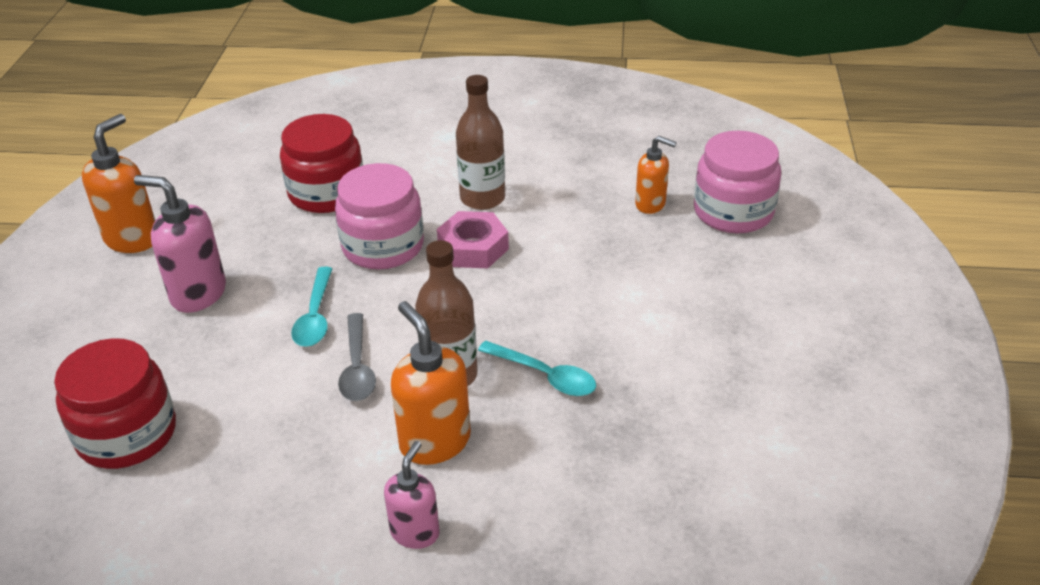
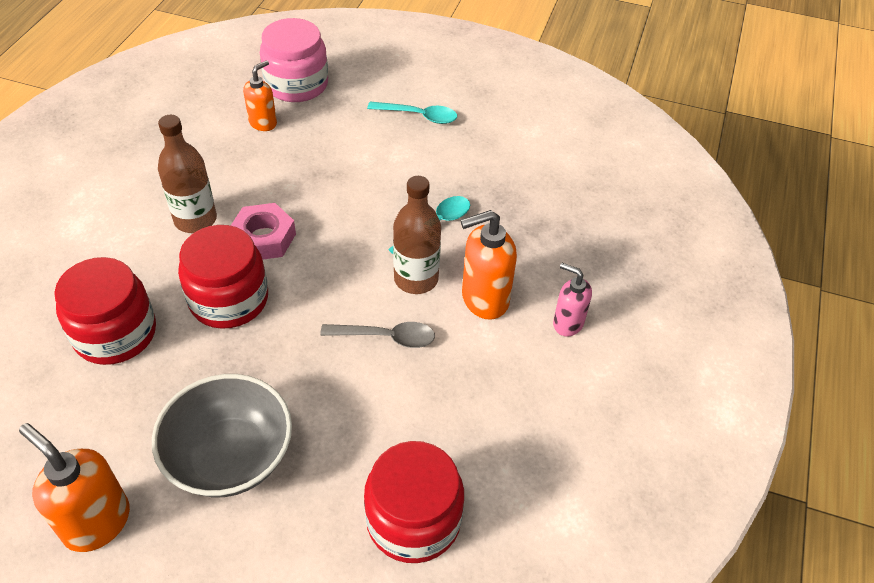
camera: 80 degrees left, 10 degrees up
pink soap dispenser [134,175,226,313] -> grey bowl [152,374,292,497]
turquoise spoon [291,267,332,347] -> turquoise spoon moved to [367,102,457,124]
pink jar [335,163,424,270] -> red jar [178,225,268,329]

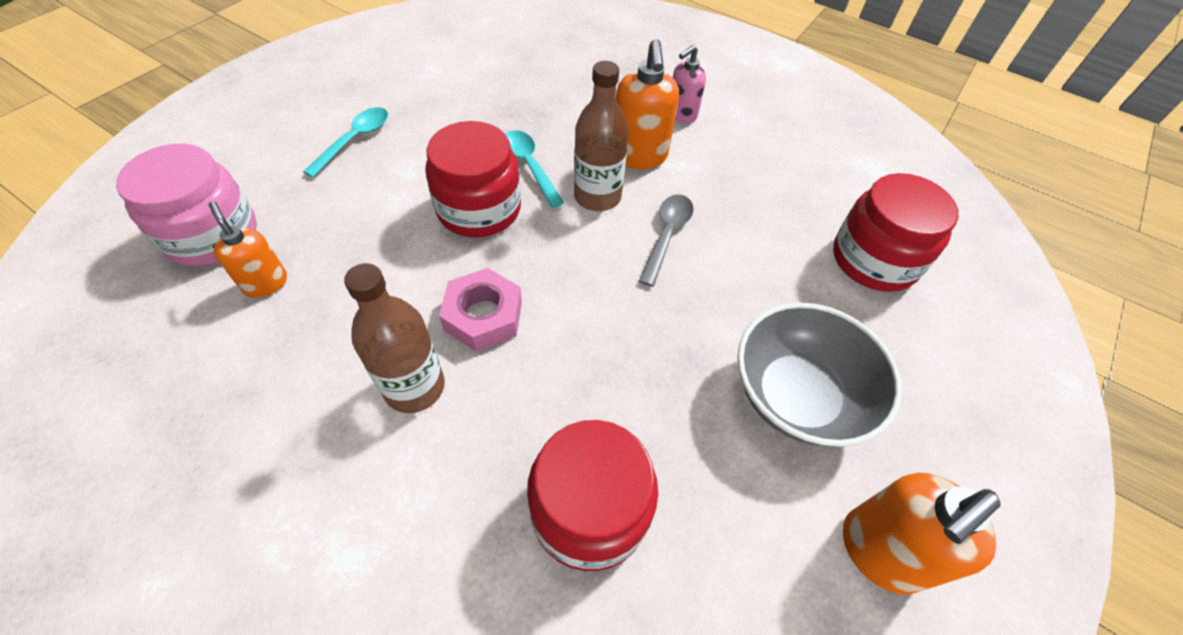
camera: 75 degrees left, 5 degrees up
red jar [178,225,268,329] -> red jar moved to [425,121,521,237]

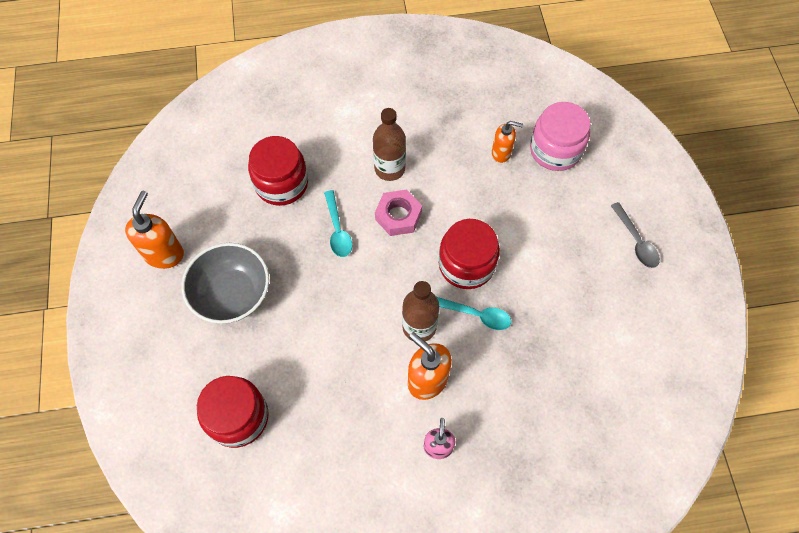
camera: 140 degrees right, 10 degrees up
turquoise spoon [303,107,388,177] -> turquoise spoon moved to [324,190,352,257]
grey spoon [639,194,694,287] -> grey spoon moved to [611,202,660,268]

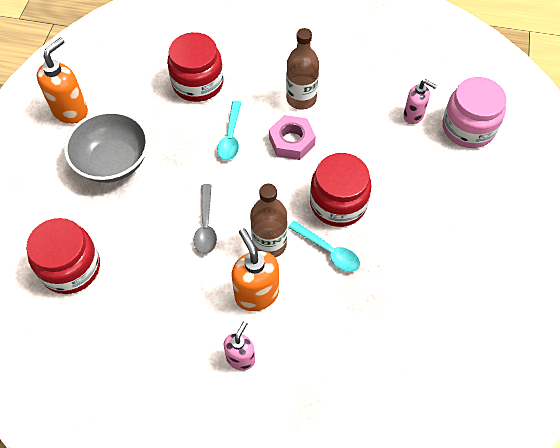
camera: 20 degrees right, 5 degrees down
orange soap dispenser [492,121,523,163] -> pink soap dispenser [403,79,437,124]
grey spoon [611,202,660,268] -> grey spoon moved to [194,184,217,254]

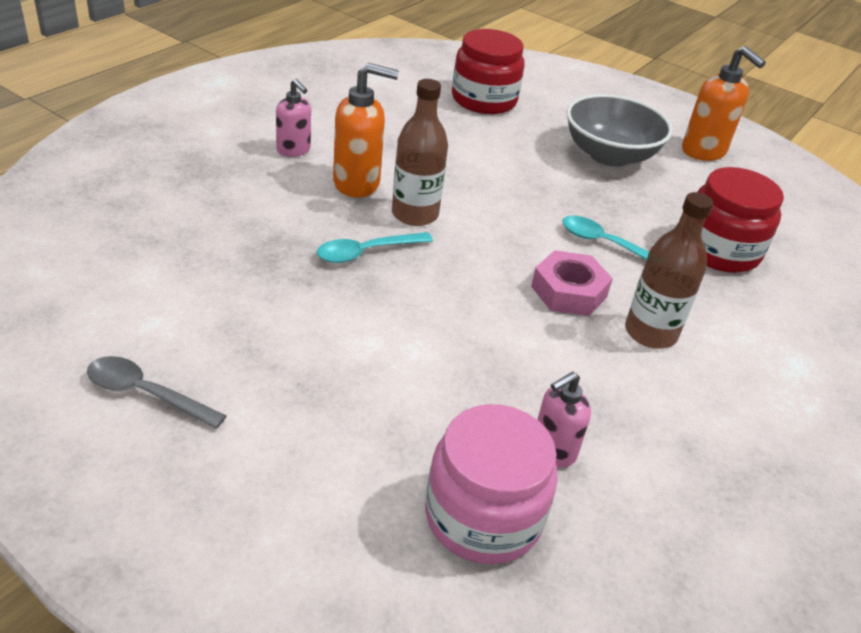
camera: 110 degrees right, 20 degrees down
grey spoon [194,184,217,254] -> grey spoon moved to [87,356,226,429]
red jar [310,153,372,227] -> none

